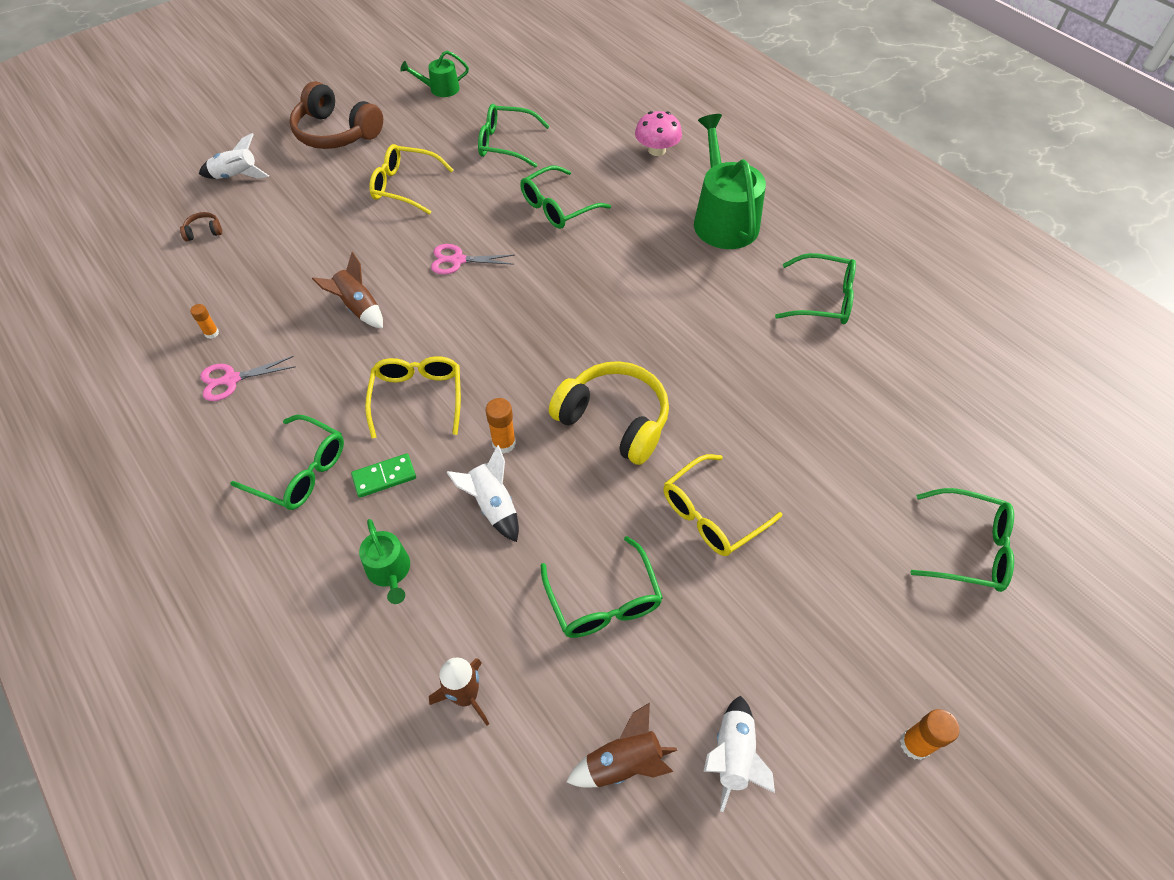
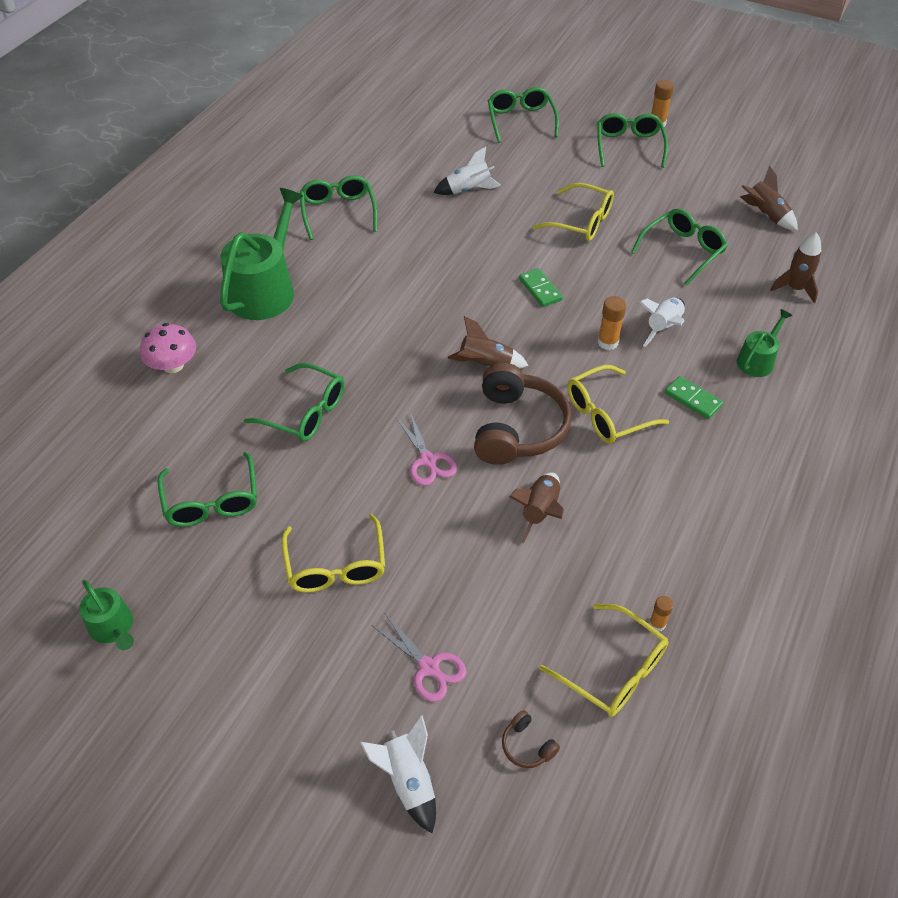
camera: 115 degrees left, 5 degrees down
pink scissors [200,356,296,401] -> pink scissors moved to [371,614,466,702]
green glasses [230,415,344,510] -> green glasses moved to [597,113,668,168]
brown headphones [289,81,383,149] -> brown headphones moved to [474,363,572,465]
yellow headphones [549,361,669,465] -> green domino [519,268,563,307]
green watering can [694,114,766,249] -> green watering can turned 150 degrees clockwise [220,188,303,320]
white rocket [703,696,775,812] -> white rocket moved to [433,146,501,195]
none -> brown rocket [448,316,529,369]
none -> yellow glasses [540,604,668,717]

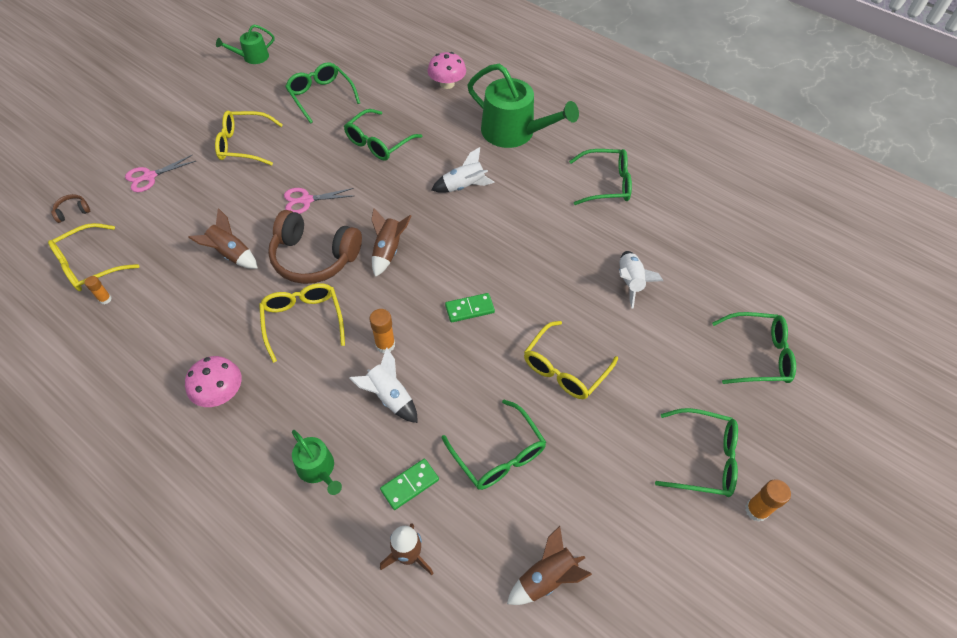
camera: 100 degrees right, 5 degrees up
green glasses [158,452,257,527] -> green glasses turned 60 degrees clockwise [285,62,360,124]
white rocket [360,715,436,833] -> white rocket moved to [431,147,495,193]
green domino [665,376,723,419] -> green domino moved to [380,459,439,510]
none -> pink mushroom [185,356,242,407]

